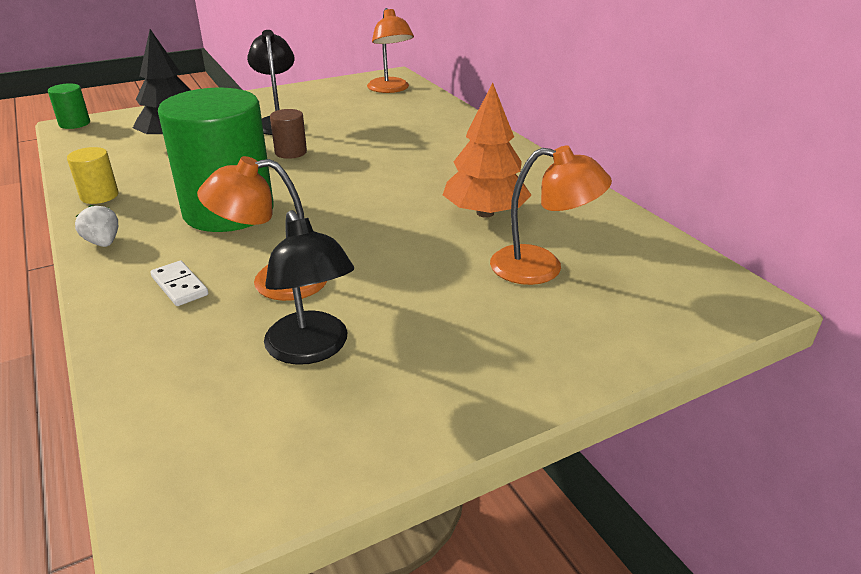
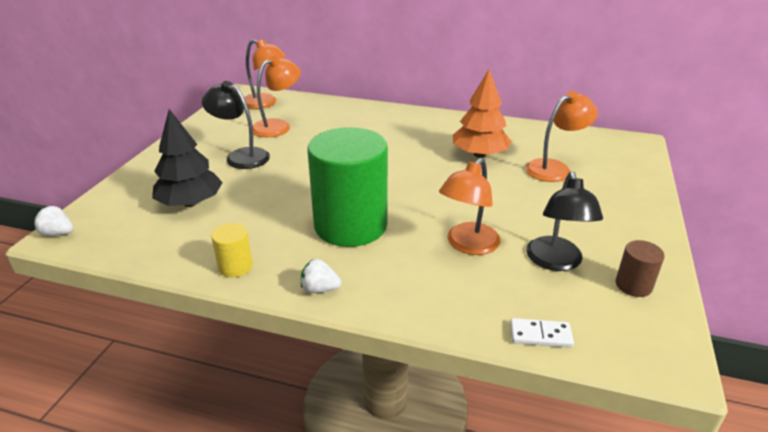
camera: 45 degrees left, 0 degrees up
green cylinder [48,83,90,129] -> white strawberry [34,206,73,236]
white domino [150,261,208,306] -> white domino moved to [510,318,574,348]
black lamp [264,210,354,365] -> black lamp turned 75 degrees clockwise [526,171,603,271]
brown cylinder [270,109,307,159] -> brown cylinder moved to [616,240,665,297]
none -> orange lamp [252,56,301,137]

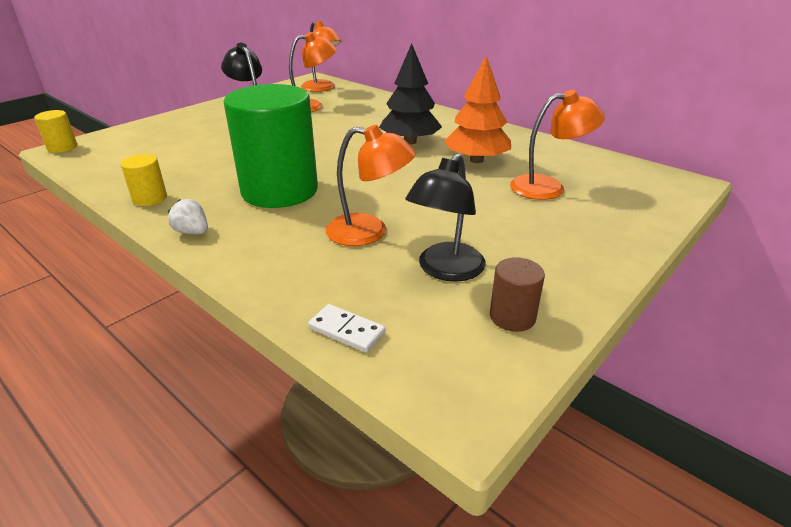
camera: 25 degrees right, 0 degrees up
white strawberry [34,206,73,236] -> yellow cylinder [34,110,77,153]
black tree [152,109,223,207] -> black tree moved to [379,43,442,145]
orange lamp [439,158,501,255] -> orange lamp turned 135 degrees counterclockwise [326,125,416,246]

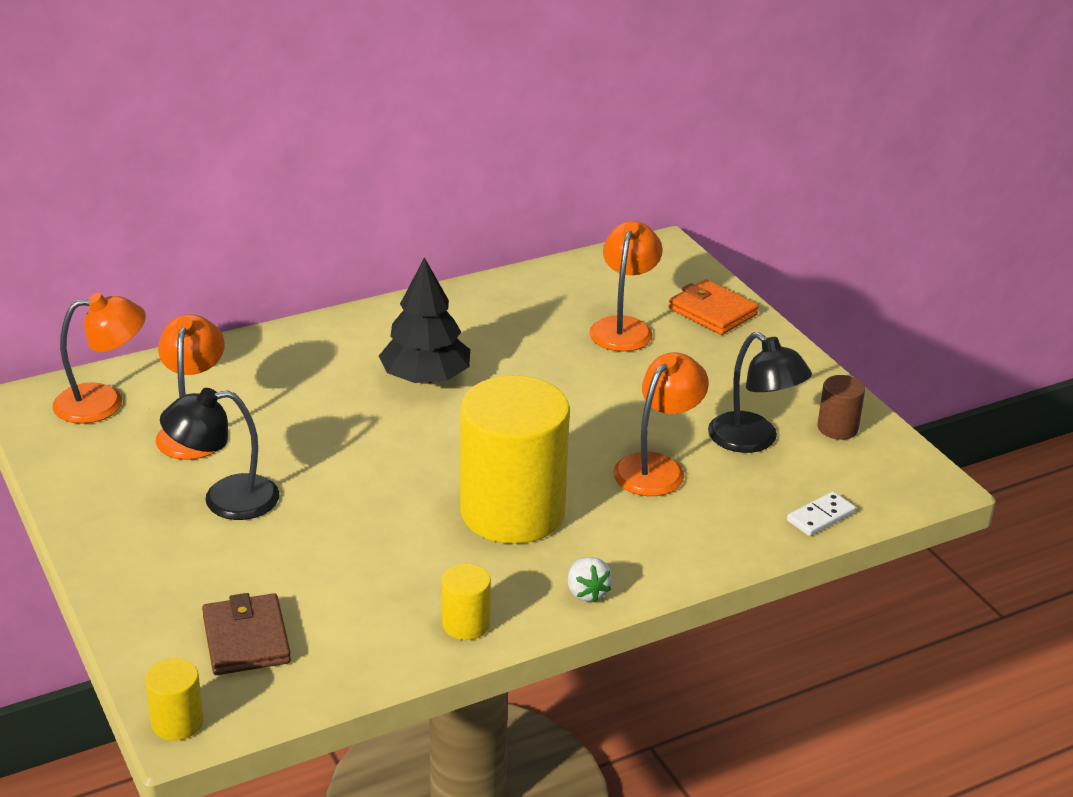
camera: 70 degrees left, 0 degrees up
white strawberry [168,199,208,234] -> white strawberry turned 75 degrees counterclockwise [568,557,612,603]
green cylinder [224,84,318,208] -> yellow cylinder [460,375,570,544]
orange tree [444,56,511,163] -> none
none -> brown wallet [202,593,291,675]
none -> orange wallet [669,279,759,335]

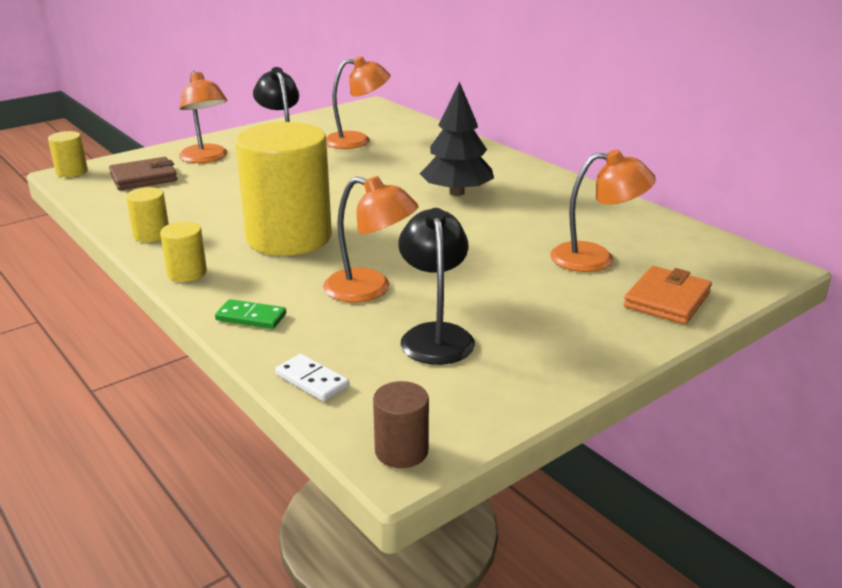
camera: 80 degrees right, 5 degrees down
orange lamp [53,293,146,424] -> orange lamp moved to [179,71,228,163]
white strawberry [568,557,612,603] -> yellow cylinder [160,222,207,282]
black lamp [708,332,812,453] -> black lamp turned 135 degrees clockwise [398,208,475,365]
brown cylinder [818,375,865,440] -> brown cylinder moved to [373,381,429,468]
none -> green domino [215,299,286,329]

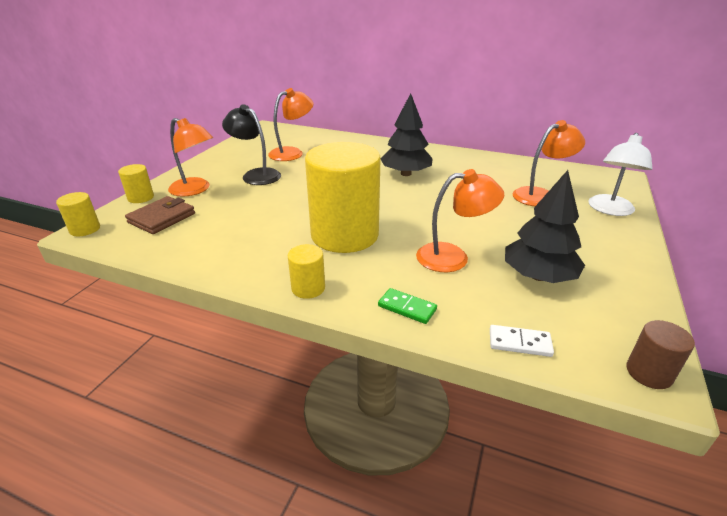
camera: 30 degrees left, 5 degrees up
yellow cylinder [126,187,169,242] -> yellow cylinder moved to [118,164,154,203]
green domino [215,299,286,329] -> green domino turned 45 degrees clockwise [378,288,437,324]
black lamp [398,208,475,365] -> black tree [505,170,585,283]
orange wallet [623,266,712,325] -> white lamp [588,133,652,216]

